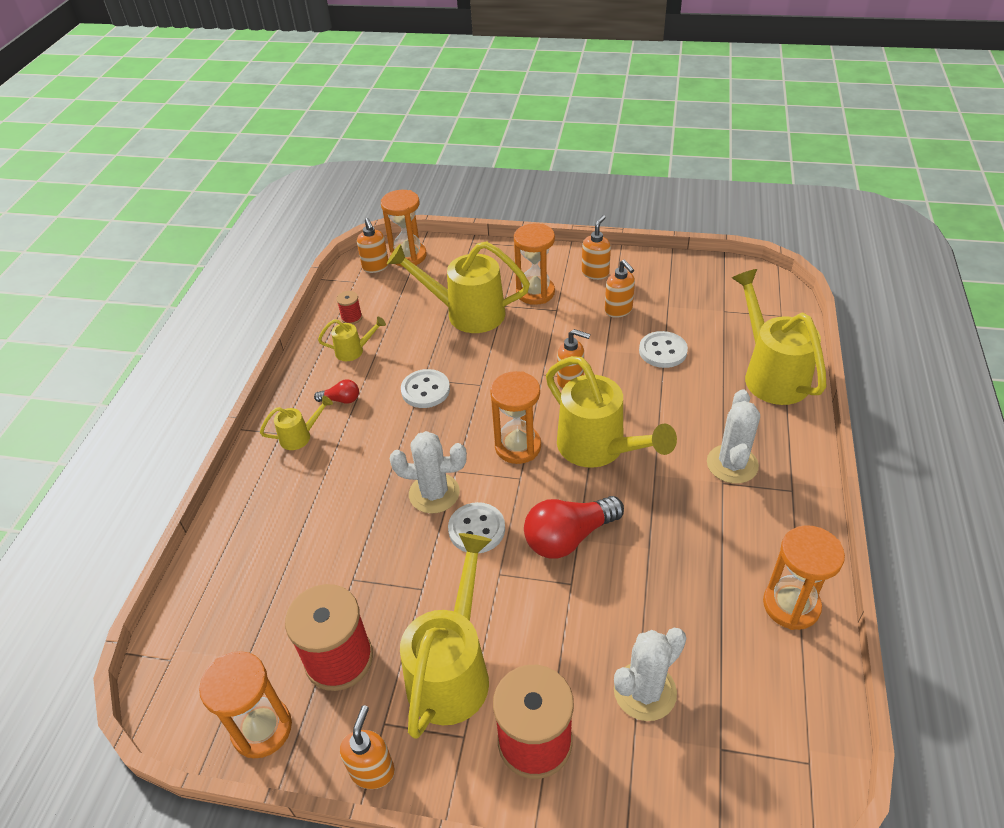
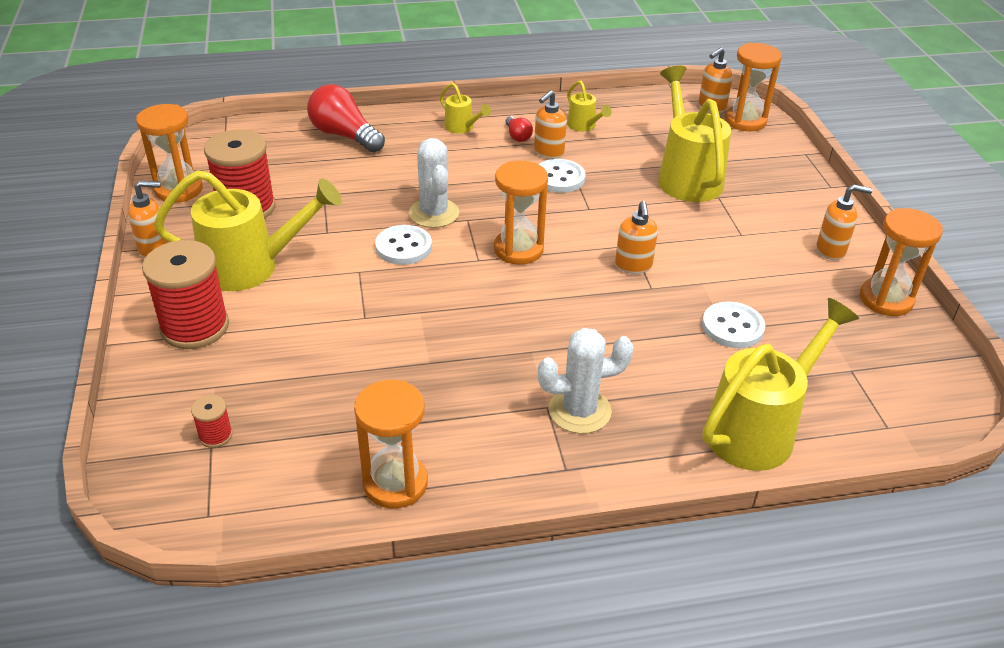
camera: 65 degrees right, 5 degrees down
red spool [336,291,362,324] -> red spool moved to [191,395,233,448]
orange hourglass [514,223,555,305] -> orange hourglass moved to [860,208,943,316]
red light bulb [524,496,624,559] -> red light bulb moved to [307,84,385,153]
yellow watering can [546,356,677,468] -> none
orange soap dispenser [605,260,635,318] -> orange soap dispenser moved to [534,90,567,159]
white cactus [614,628,686,721] -> none

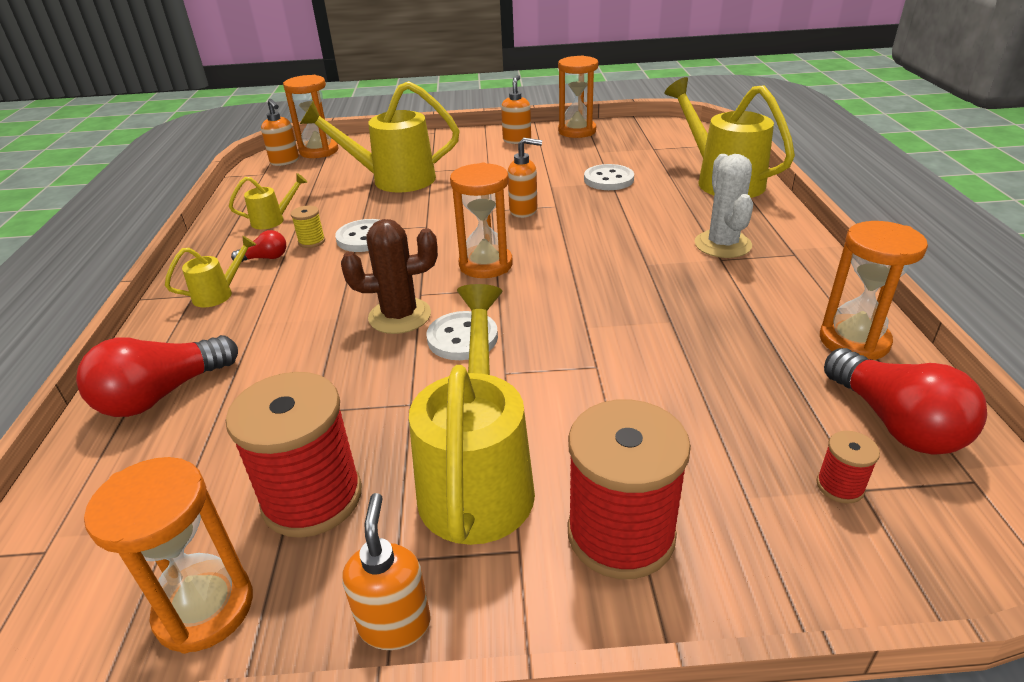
camera: 80 degrees left, 5 degrees down
white cactus [409,138,459,228] -> brown cactus [341,219,438,334]
orange soap dispenser [534,90,567,159] -> yellow spool [291,206,325,248]
none -> red light bulb [824,348,987,455]

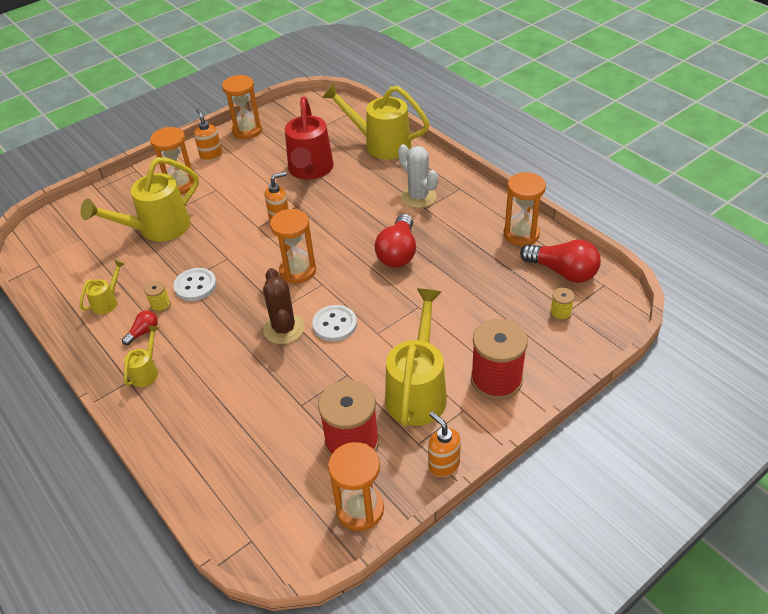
camera: 35 degrees left, 10 degrees up
red light bulb [76,335,238,417] -> red light bulb moved to [374,214,416,267]
orange soap dispenser [261,99,299,166] -> none
orange hourglass [283,75,338,158] -> orange hourglass moved to [150,127,193,194]
brown cactus [341,219,438,334] -> brown cactus turned 60 degrees counterclockwise [263,268,305,344]
yellow watering can [409,284,535,545] -> yellow watering can turned 45 degrees clockwise [385,289,447,426]
white button [584,164,634,190] -> red watering can [285,97,334,180]
red spool [816,431,880,504] -> yellow spool [550,288,575,321]

